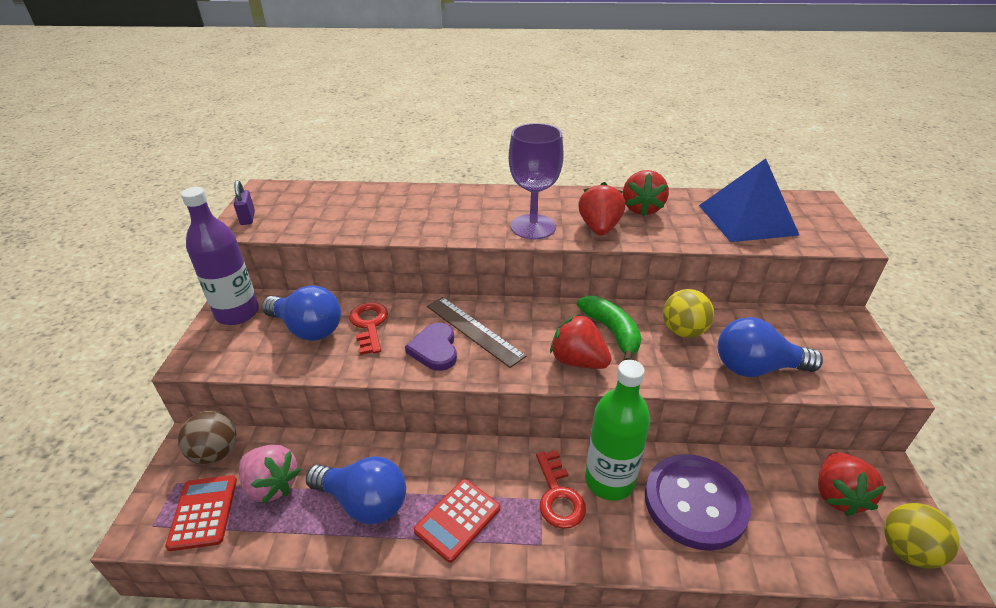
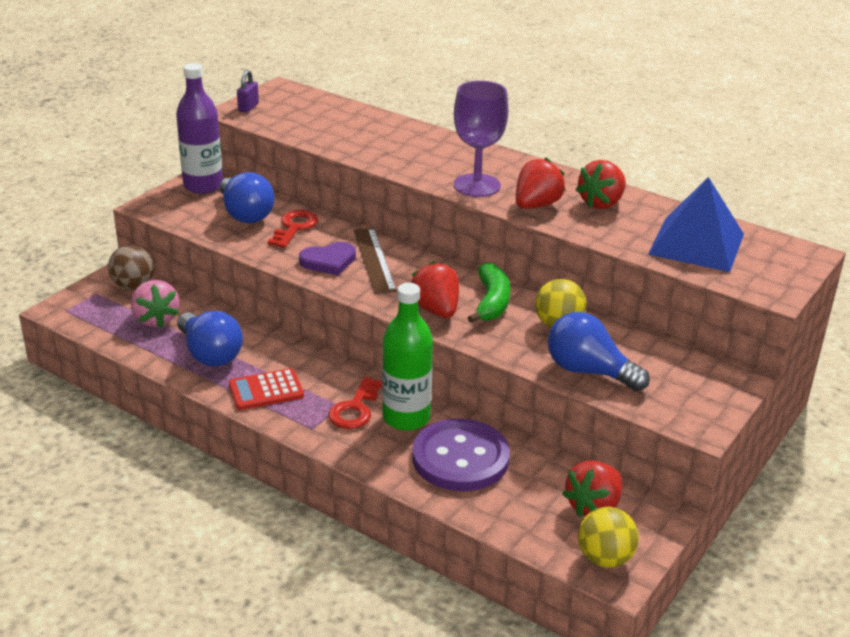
camera: 30 degrees right, 5 degrees down
red calculator [165,475,237,551] -> none
purple heart [405,323,457,371] -> purple heart turned 135 degrees counterclockwise [299,242,356,275]

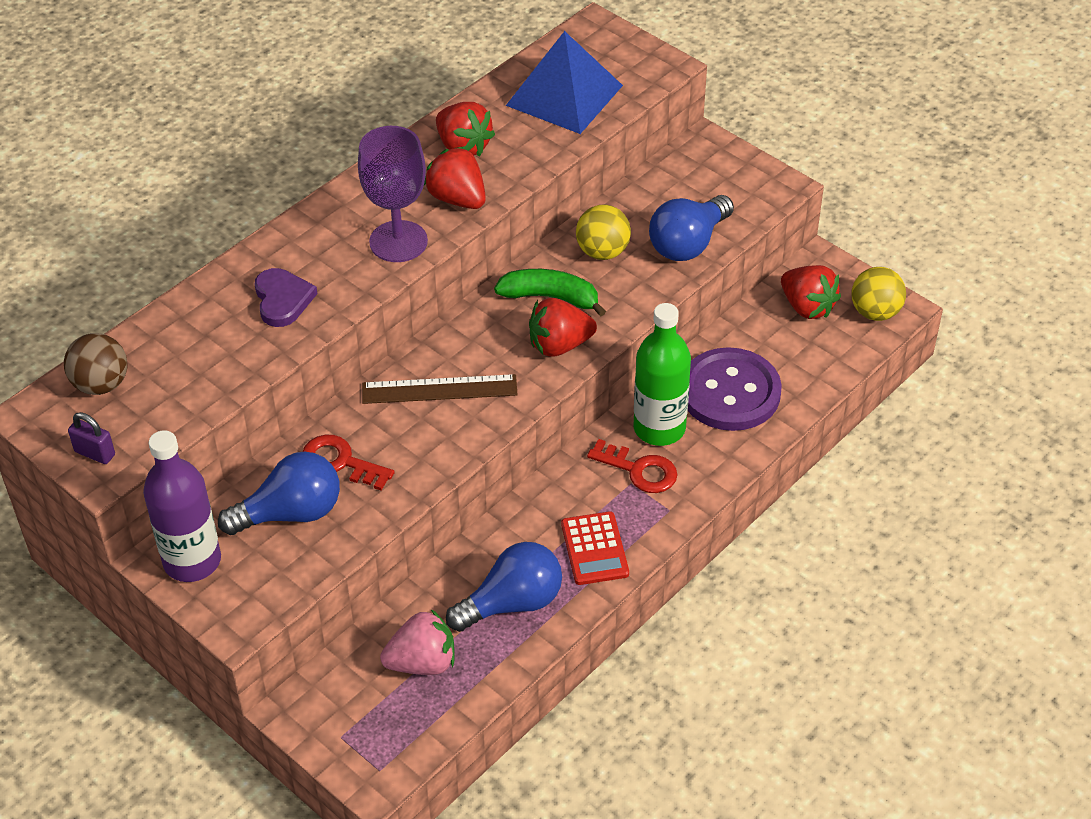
camera: 80 degrees left, 15 degrees up
brown ball [108,245,154,290] -> brown ball moved to [64,333,127,395]
purple heart [299,242,356,275] -> purple heart moved to [255,268,317,327]

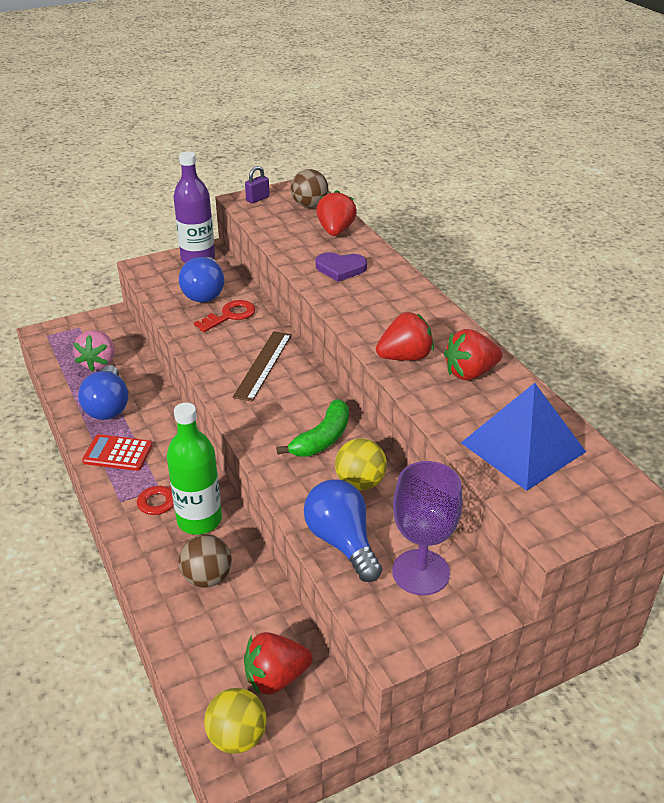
camera: 110 degrees right, 10 degrees down
purple goblet [358,126,428,262] -> purple goblet moved to [392,461,463,595]
red strawberry [529,298,597,356] -> red strawberry moved to [316,190,357,236]
purple button [688,347,782,431] -> brown ball [179,534,232,588]

